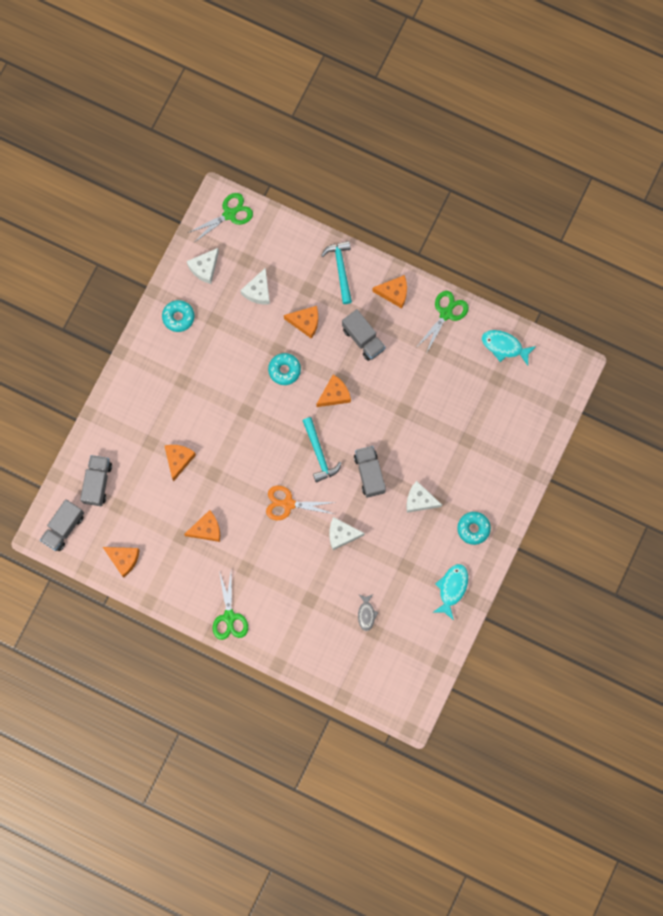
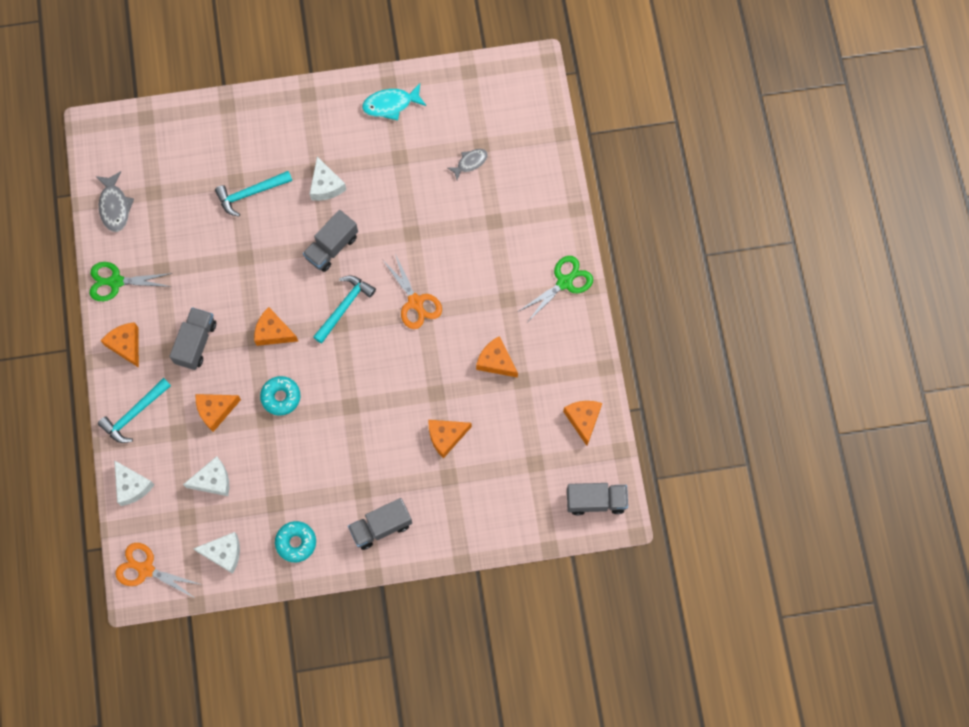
camera: 125 degrees left, 5 degrees down
grey truck [80,455,112,506] -> grey truck moved to [348,498,412,550]
green scissors [188,193,253,242] -> orange scissors [115,543,202,599]
orange cheese [284,306,318,339] -> orange cheese turned 90 degrees counterclockwise [196,394,241,432]
white cheese [329,517,365,550] -> white cheese moved to [114,460,155,506]
turquoise donut [457,512,491,545] -> none
turquoise fish [482,330,536,366] -> grey fish [95,171,134,232]
none -> turquoise hammer [215,171,292,217]

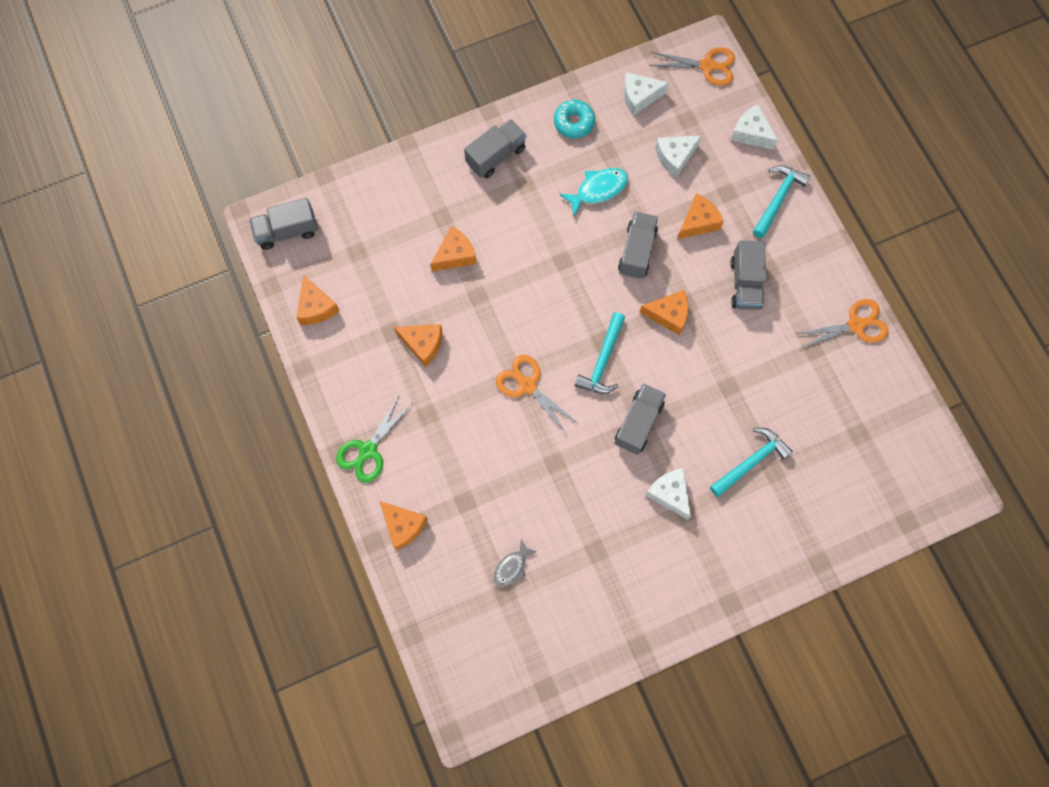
camera: 165 degrees right, 0 degrees up
green scissors [90,262,173,301] -> orange scissors [796,299,889,349]
grey fish [95,171,134,232] -> none
orange cheese [101,322,139,368] -> orange cheese moved to [380,501,428,550]
turquoise donut [260,376,300,416] -> grey truck [618,212,658,279]
turquoise fish [362,84,427,120] -> turquoise fish moved to [559,168,628,216]

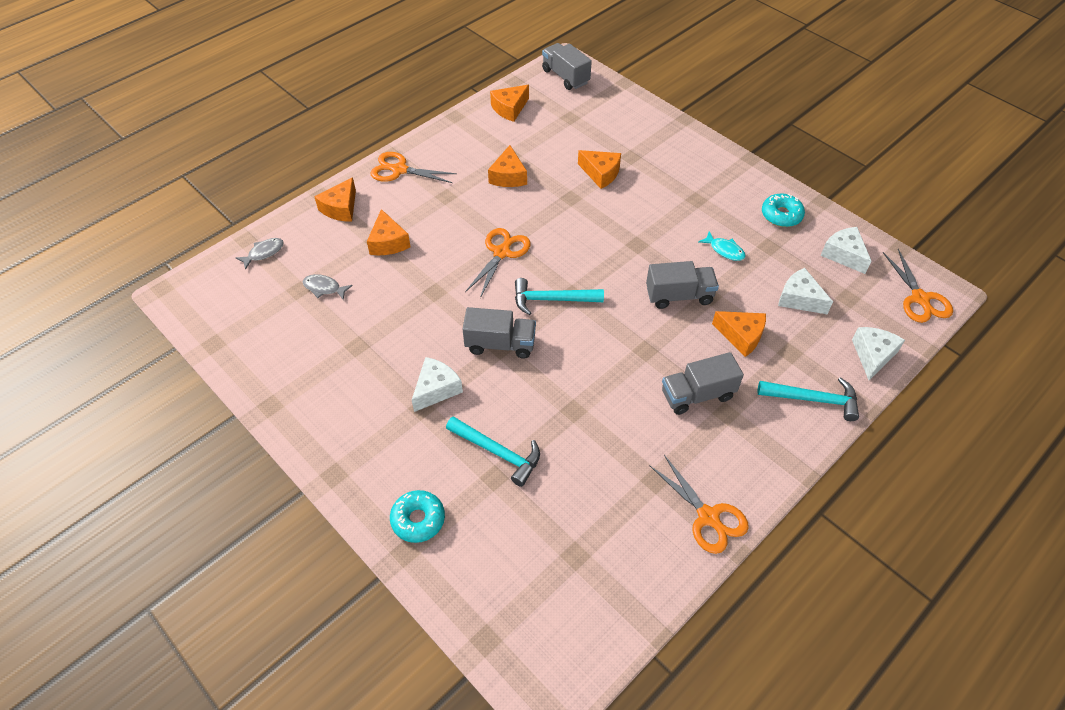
camera: 70 degrees right, 20 degrees down
green scissors [336,394,411,483] -> orange scissors [371,152,457,183]
grey truck [464,119,526,178] -> none
turquoise fish [559,168,628,216] -> turquoise fish [698,231,746,261], size x0.67
orange cheese [639,290,688,335] -> orange cheese moved to [367,209,411,255]
none -> grey fish [236,238,284,270]
none -> turquoise donut [390,490,445,543]

